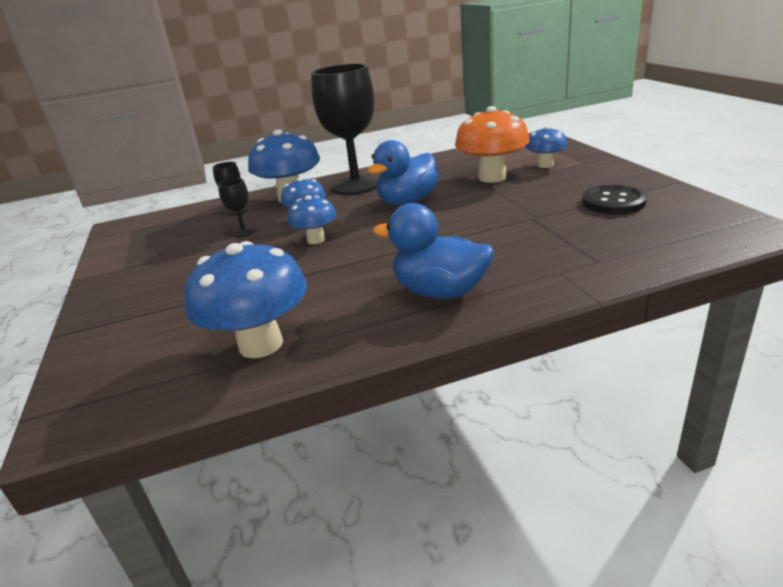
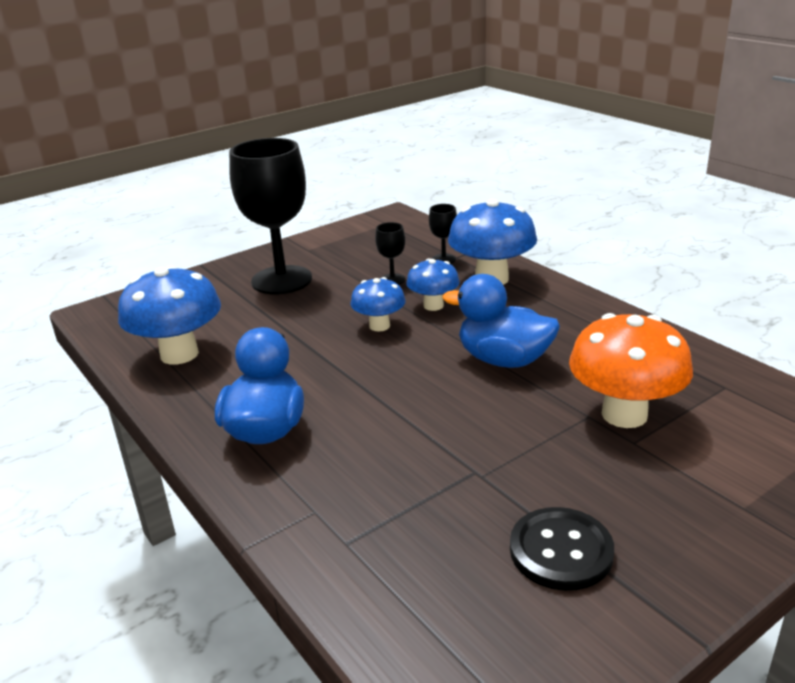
camera: 70 degrees right, 0 degrees up
black goblet [311,64,379,195] -> black goblet moved to [229,138,312,295]
blue mushroom [525,126,568,168] -> none

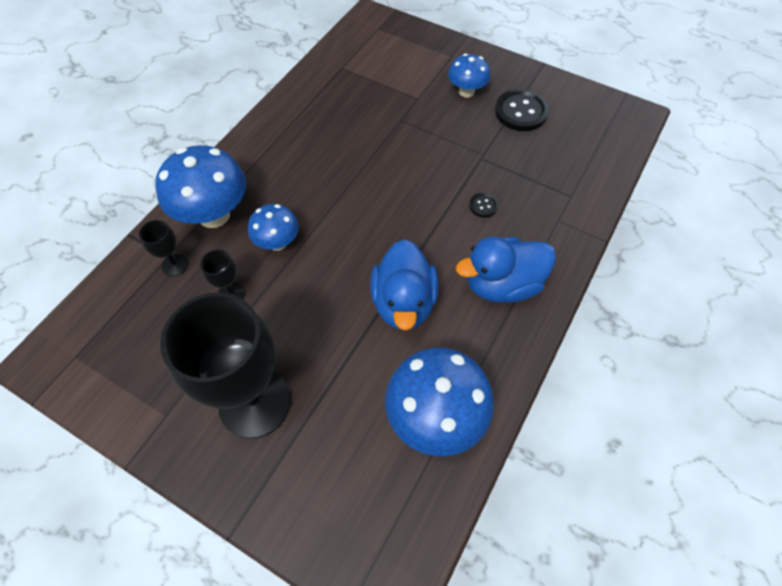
camera: 115 degrees left, 30 degrees up
blue mushroom [351,277,406,332] -> blue mushroom moved to [448,53,491,98]
blue duck [442,274,560,368] -> blue duck moved to [370,239,439,330]
orange mushroom [569,313,693,428] -> none
none -> black button [469,193,498,218]

